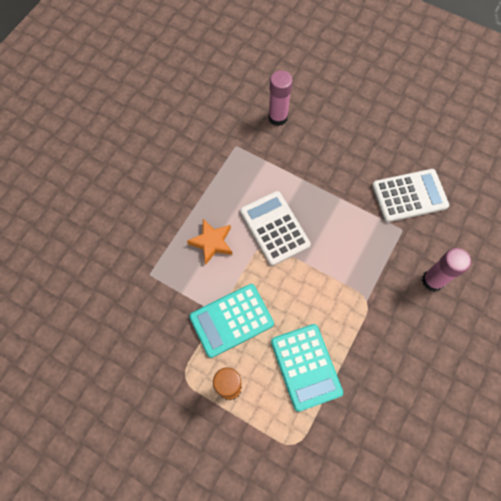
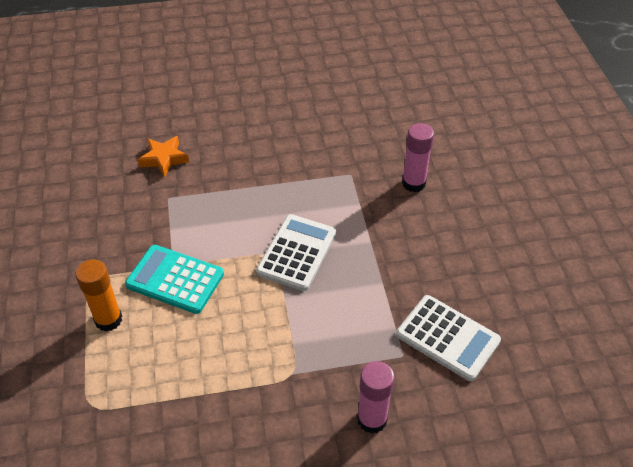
camera: 50 degrees right, 20 degrees down
orange star [187,219,232,265] -> orange star moved to [138,136,189,177]
turquoise calculator [271,324,343,412] -> none

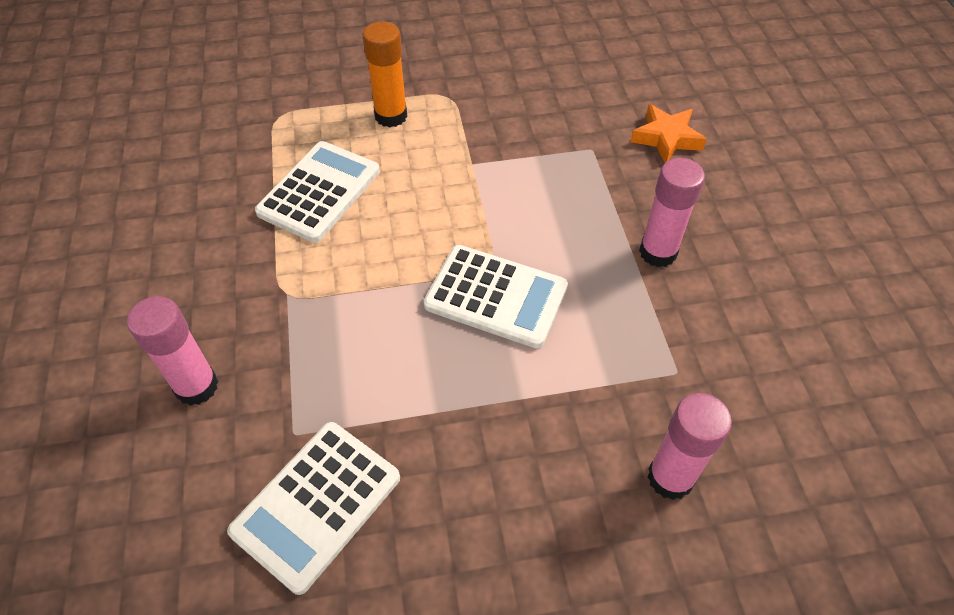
camera: 90 degrees right, 5 degrees up
turquoise calculator [125,245,224,314] -> none
none -> white calculator [255,141,380,243]
none -> pink glue stick [639,158,705,267]

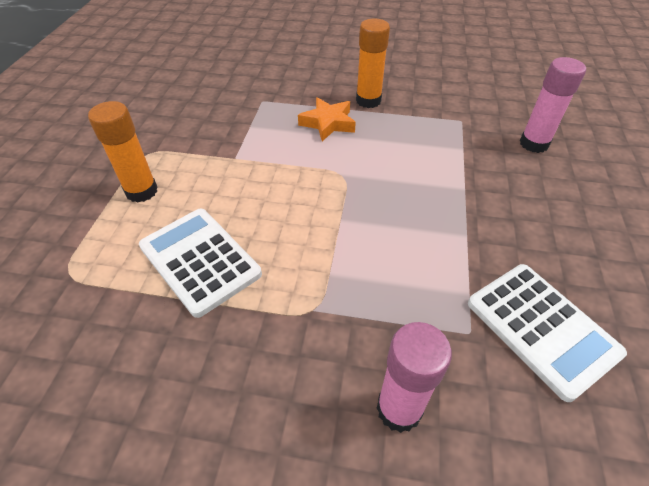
camera: 70 degrees left, 5 degrees down
white calculator [424,245,568,348] -> none
orange star [630,104,707,163] -> orange star moved to [298,97,356,141]
pink glue stick [639,158,705,267] -> orange glue stick [356,19,390,108]

